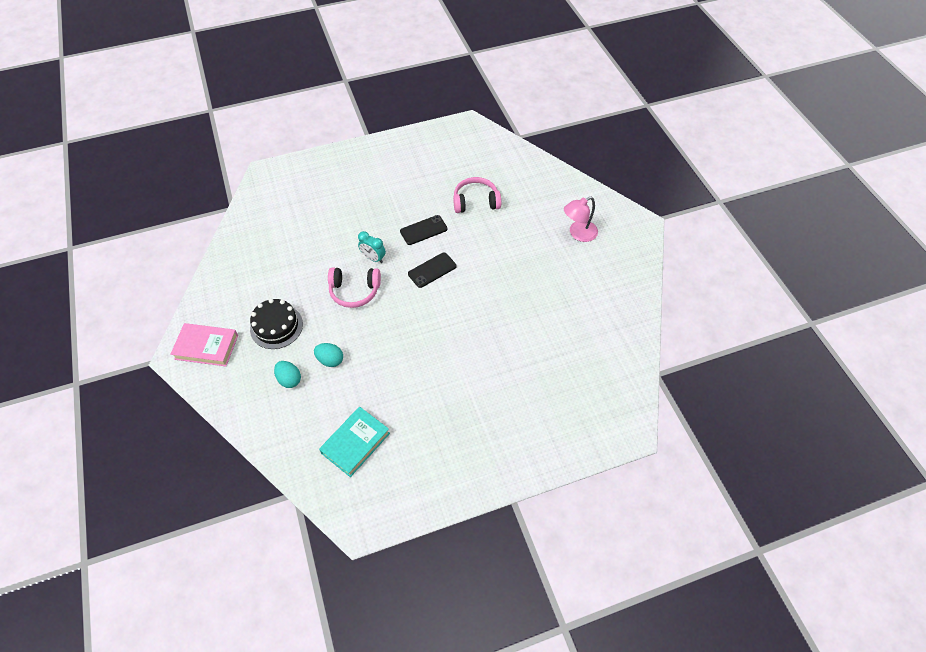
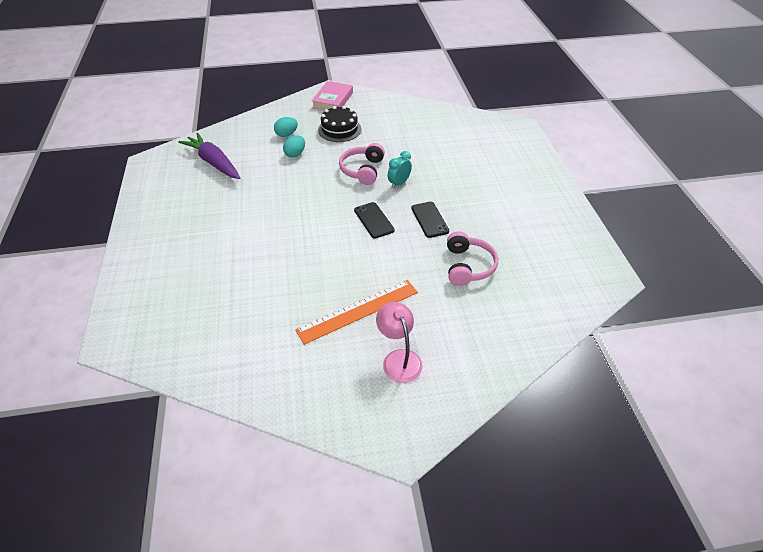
camera: 100 degrees right, 10 degrees down
turquoise book [319,407,390,477] -> purple carrot [178,133,240,179]
none -> orange ruler [295,280,418,345]

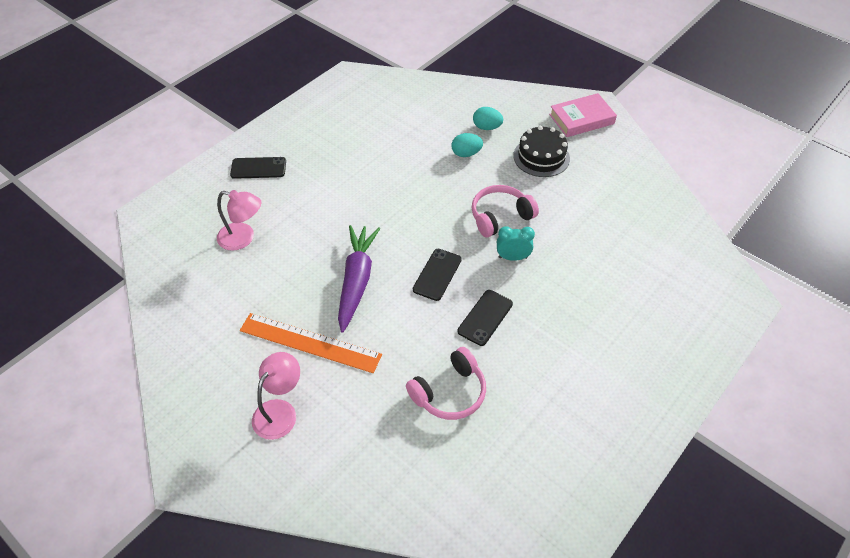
camera: 50 degrees right, 5 degrees up
purple carrot [178,133,240,179] -> purple carrot moved to [338,225,380,333]
none -> pink lamp [217,190,261,251]
none -> black phone [230,157,286,179]

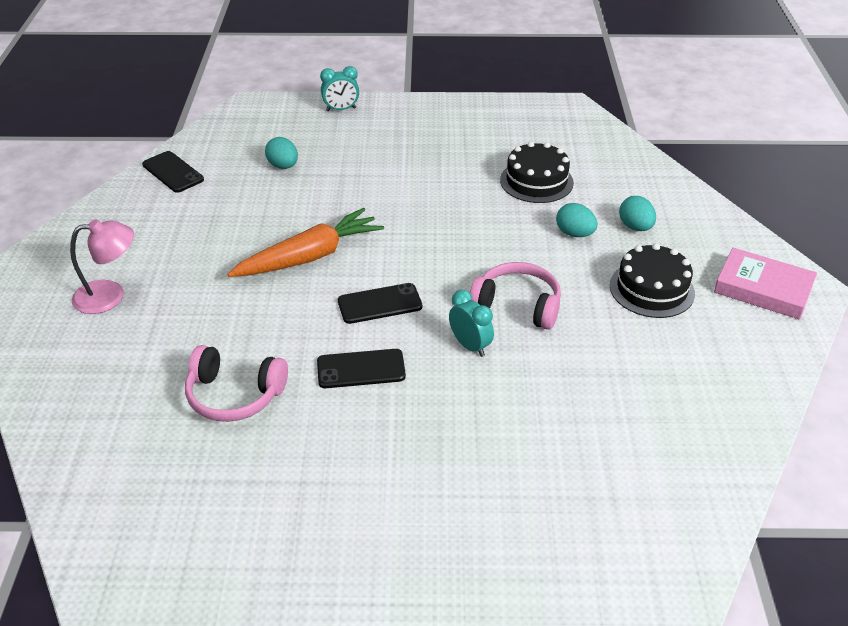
camera: 50 degrees right, 10 degrees down
pink lamp [217,190,261,251] -> turquoise egg [265,137,298,169]
black phone [230,157,286,179] -> black phone moved to [142,151,204,193]
orange ruler [240,313,382,373] -> none
purple carrot [338,225,380,333] -> orange carrot [227,208,384,277]
none -> turquoise clock [320,66,359,111]
none -> black cake [500,142,574,203]

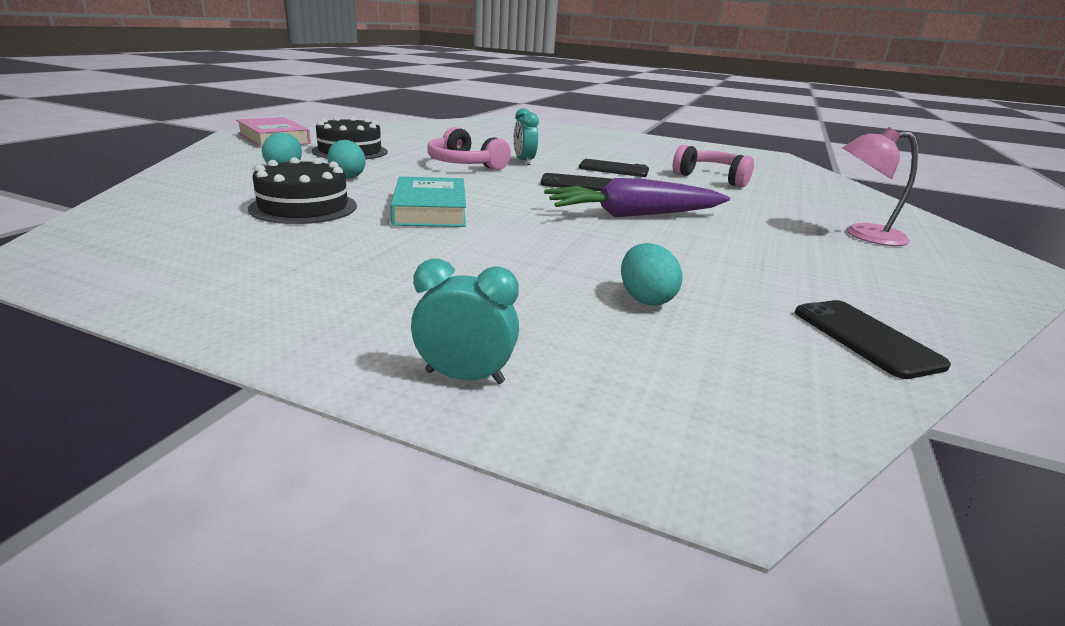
camera: 160 degrees left, 15 degrees down
orange carrot [227,208,384,277] -> purple carrot [544,178,730,217]
none -> turquoise book [390,176,466,227]

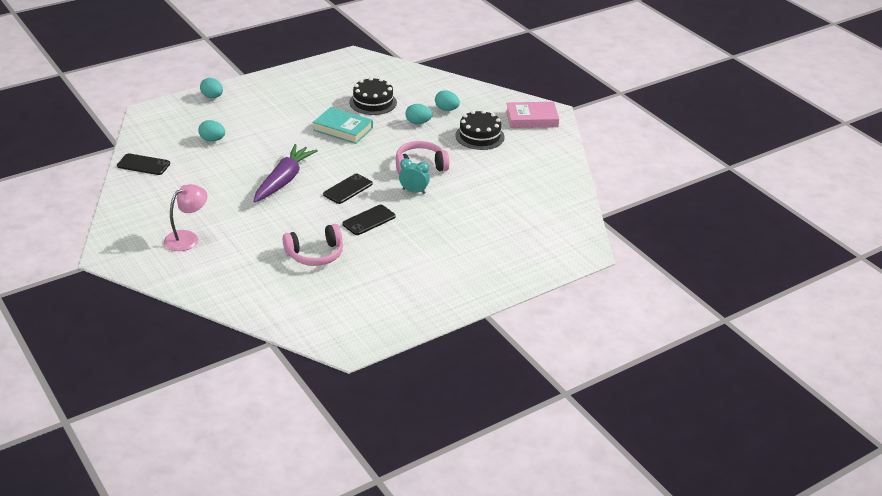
camera: 125 degrees right, 10 degrees up
turquoise clock [411,258,519,384] -> turquoise egg [200,78,223,98]

